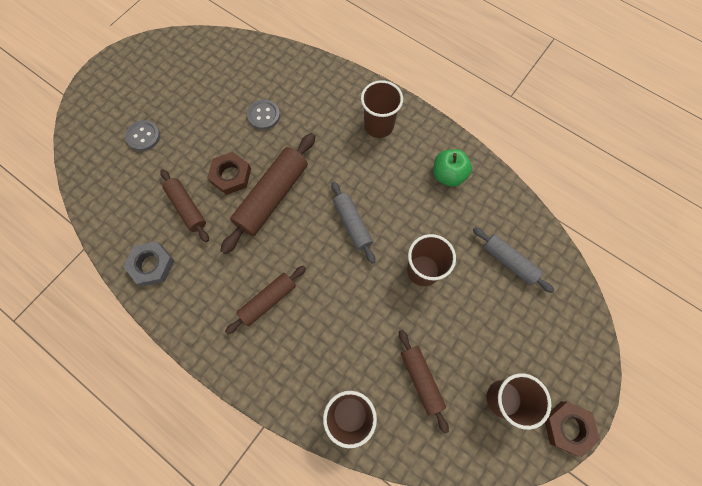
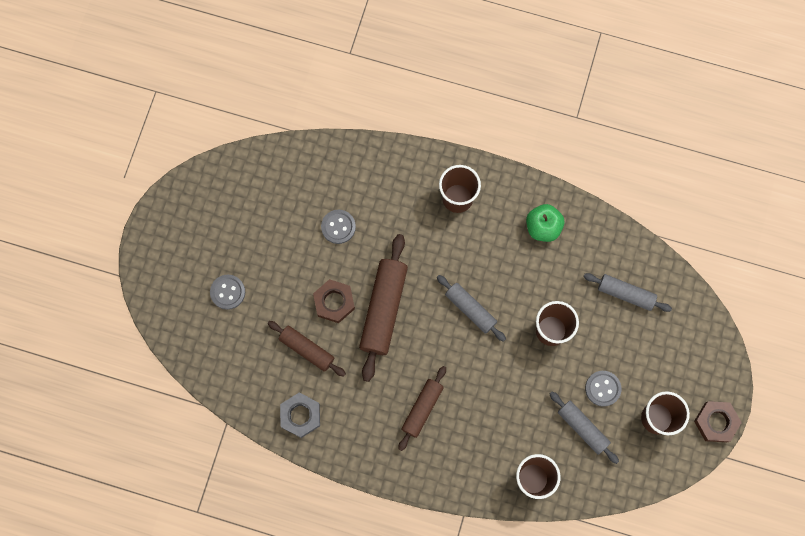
camera: 20 degrees left, 5 degrees up
brown rolling pin [399,330,449,434] -> grey rolling pin [550,392,619,464]
none -> grey button [585,371,621,407]

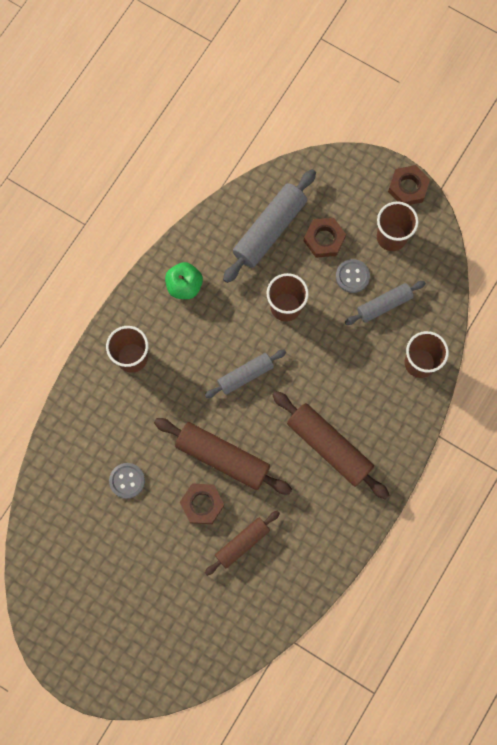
camera: 75 degrees left, 0 degrees up
grey button [210,275,245,310] -> none
grey nut [280,392,320,438] -> none
brown rolling pin [398,366,446,451] -> brown rolling pin [272,391,389,500], size x1.63
grey rolling pin [583,273,672,312] -> grey rolling pin [223,169,316,283], size x1.63
none -> brown nut [304,218,346,257]

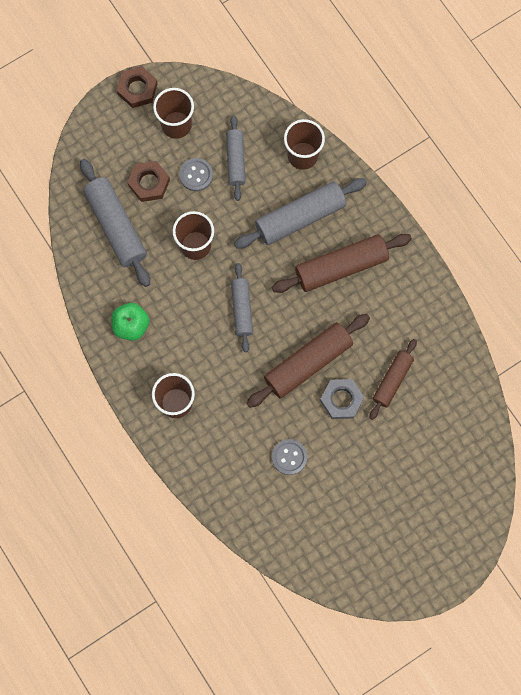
camera: 65 degrees left, 0 degrees up
brown nut [180,483,224,524] -> grey nut [320,379,364,419]
brown rolling pin [205,510,280,576] -> brown rolling pin turned 45 degrees clockwise [370,339,417,420]
none -> grey rolling pin [234,178,367,249]

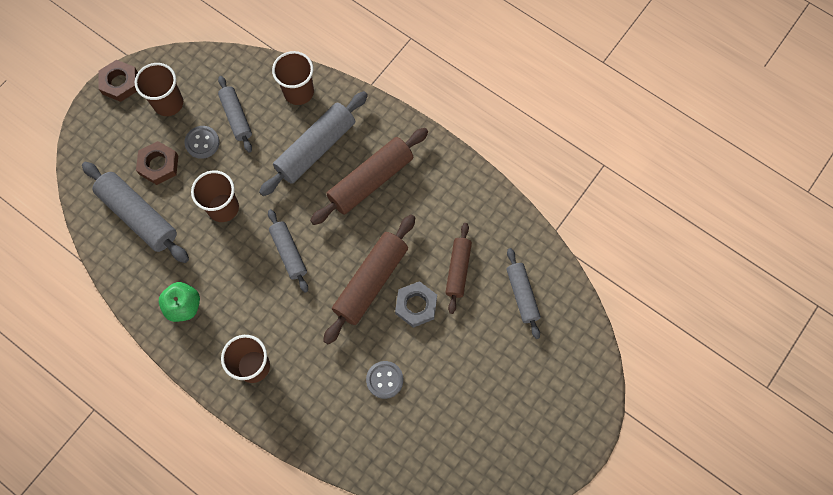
camera: 20 degrees left, 5 degrees down
none -> grey rolling pin [506,248,541,339]

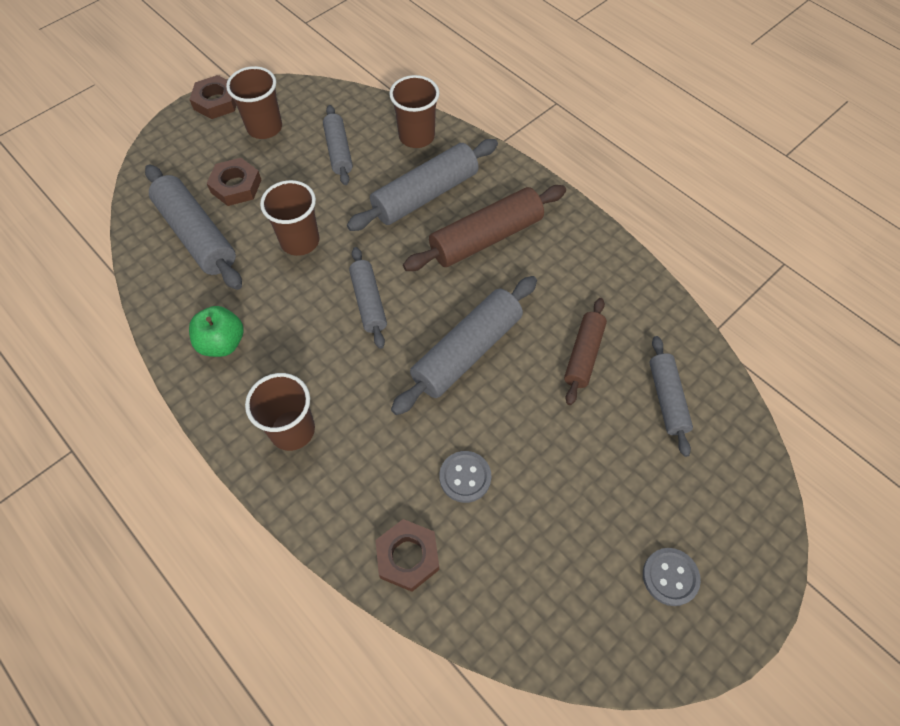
camera: 10 degrees right, 10 degrees down
grey button [184,126,220,159] -> grey button moved to [643,548,701,606]
brown rolling pin [323,214,415,345] -> grey rolling pin [391,276,537,415]
grey nut [395,281,437,328] -> none
none -> brown nut [375,519,439,592]

